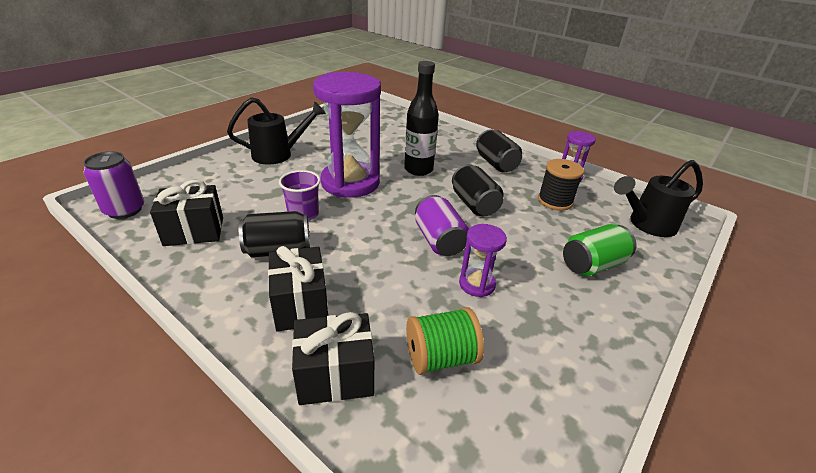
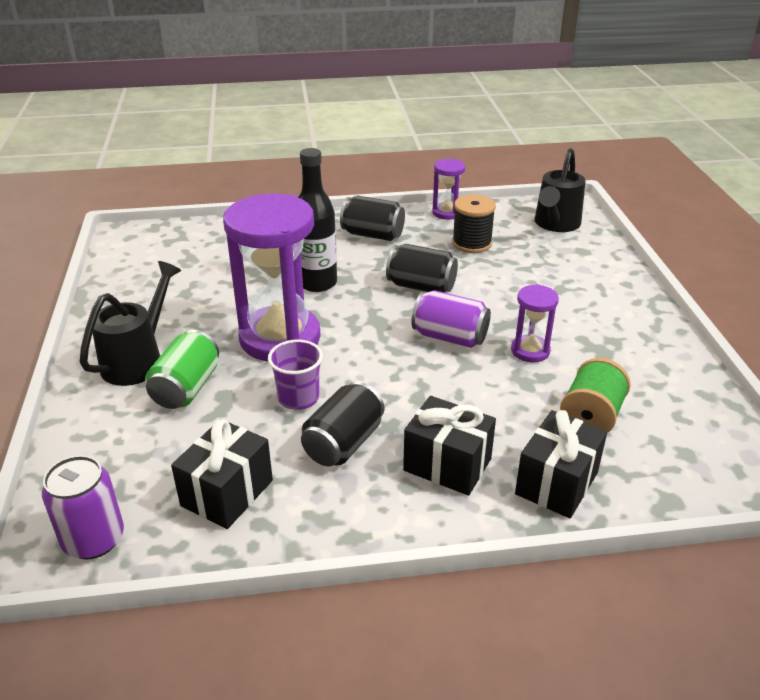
camera: 45 degrees left, 0 degrees up
green can [563,224,637,276] -> green can moved to [145,330,219,409]

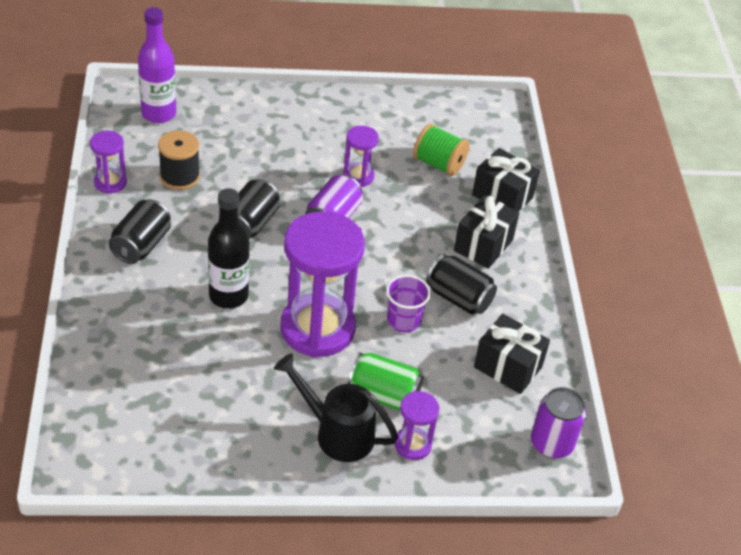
camera: 90 degrees left, 10 degrees up
black watering can [535,148,586,232] -> purple bottle [138,7,176,123]
none -> purple hourglass [395,391,439,460]

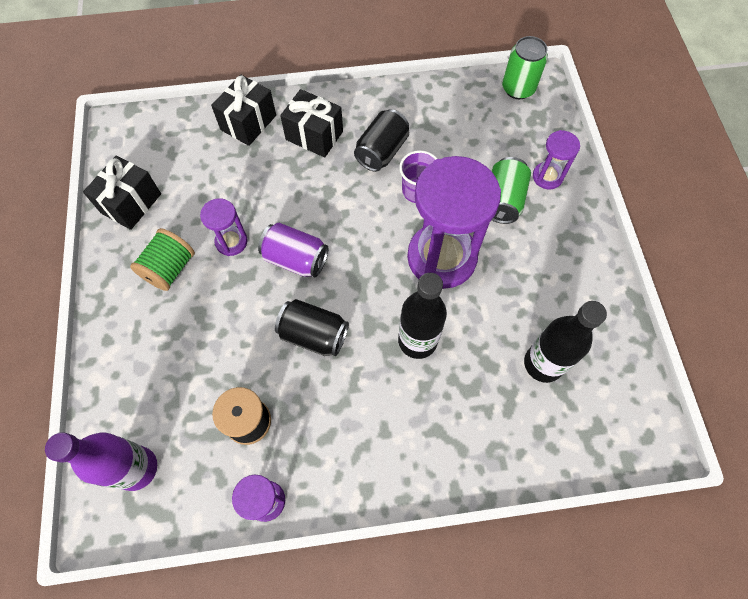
camera: 90 degrees left, 20 degrees up
black can [109,199,171,264] -> none
black watering can [274,353,399,462] -> none
green spool [413,124,469,176] -> green spool moved to [130,228,195,291]
black gift [474,314,550,394] -> black gift moved to [83,155,161,230]
purple can [531,387,586,458] -> green can [502,36,548,99]
none -> black bottle [524,301,607,383]

